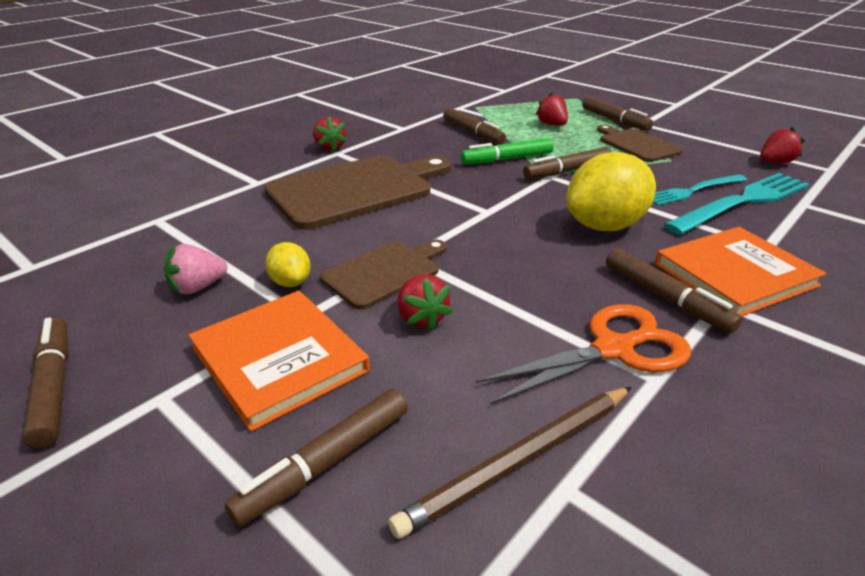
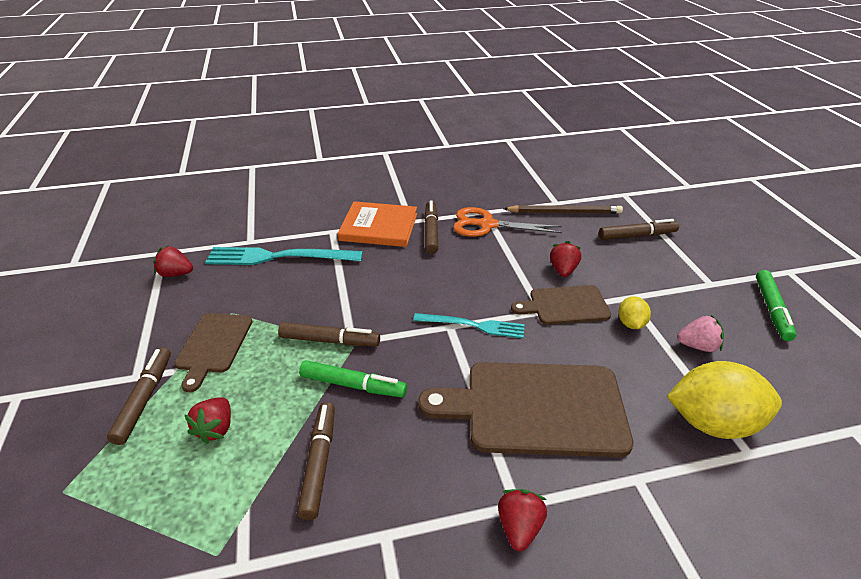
camera: 145 degrees left, 5 degrees up
brown marker [22,317,69,448] -> green marker [756,270,796,341]
orange book [188,291,370,432] -> none
yellow lemon [566,152,656,231] -> yellow lemon moved to [667,361,782,439]
turquoise fork [653,174,747,206] -> turquoise fork moved to [413,313,525,338]

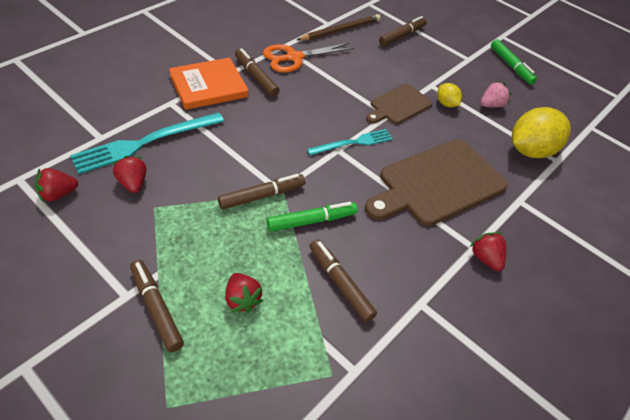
camera: 40 degrees left, 10 degrees up
brown cutting board [174,313,253,392] -> none
red strawberry [550,241,581,277] -> red strawberry moved to [112,156,146,193]

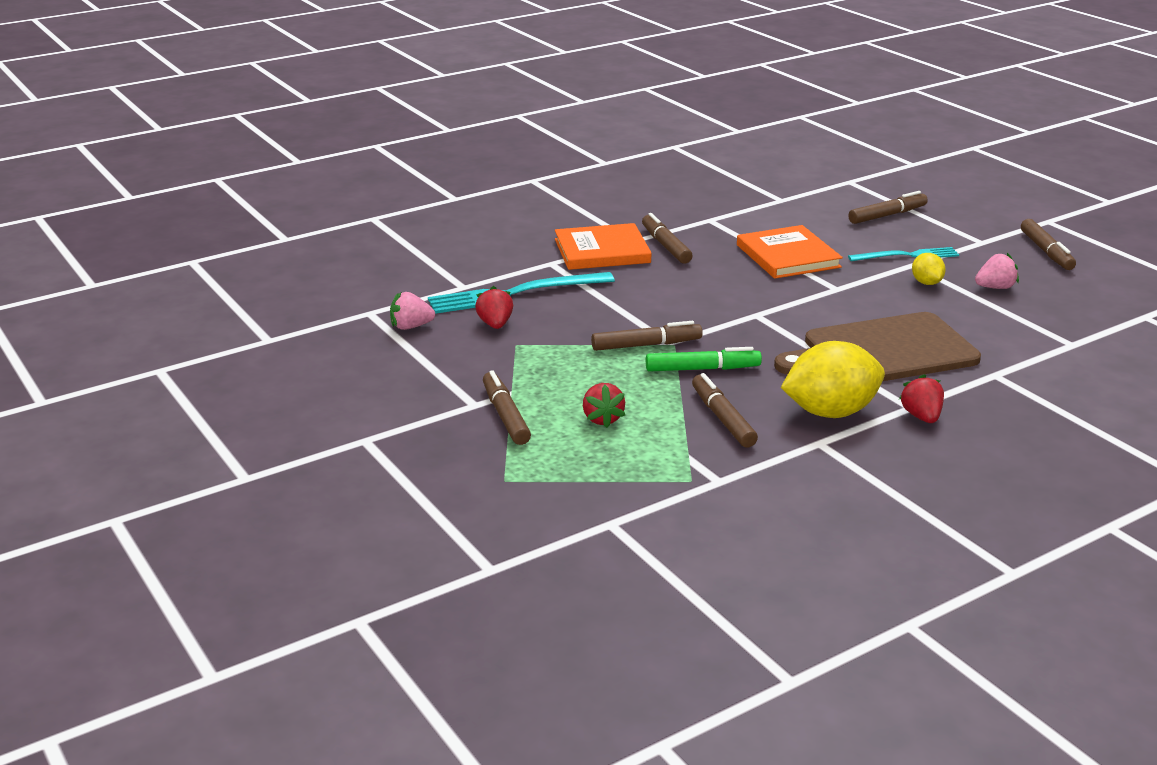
camera: 20 degrees right, 20 degrees down
red strawberry [34,168,78,201] -> pink strawberry [390,292,435,330]
orange scissors [263,43,354,73] -> none
brown pencil [297,14,381,41] -> none
turquoise fork [307,129,393,156] -> turquoise fork moved to [848,247,959,261]
brown cutting board [366,84,433,124] -> none
green marker [491,39,537,85] -> brown marker [1021,219,1076,270]
yellow lemon [512,107,571,158] -> yellow lemon moved to [781,341,885,418]
none -> orange book [737,225,843,279]

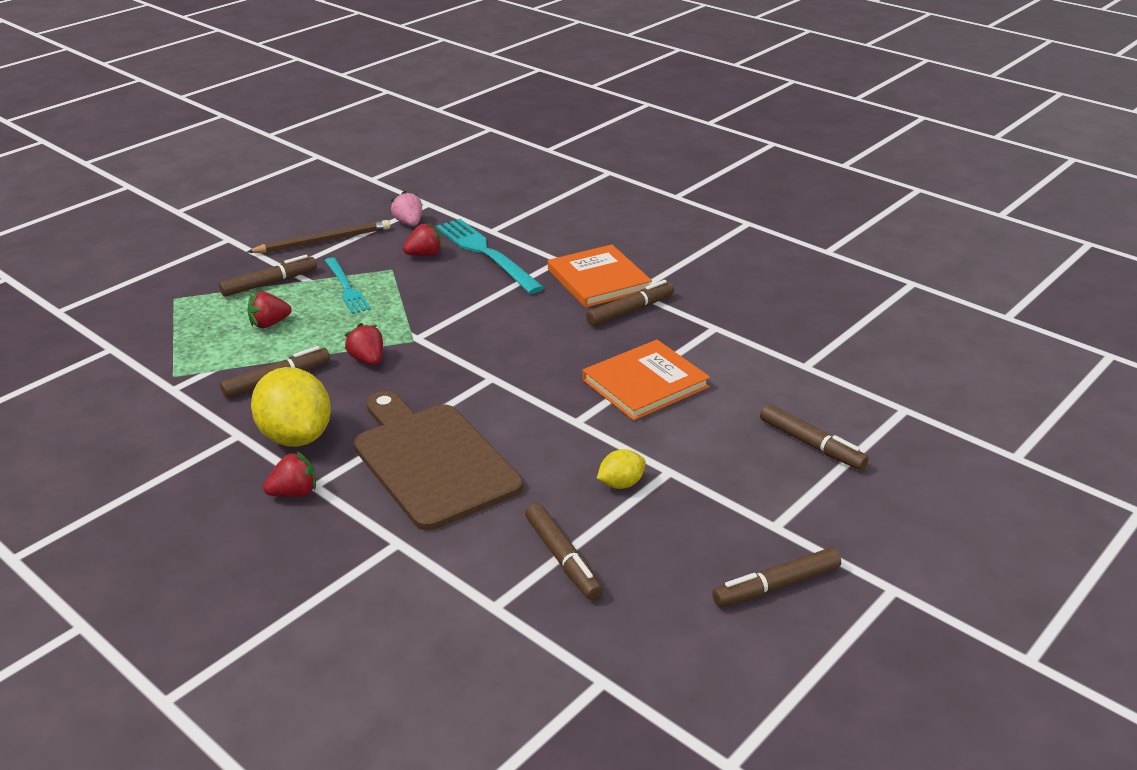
camera: 75 degrees right, 5 degrees up
brown marker [591,321,703,351] -> brown marker moved to [525,503,603,600]
green marker [646,347,762,372] -> red strawberry [345,323,383,365]
turquoise fork [848,247,959,261] -> turquoise fork moved to [325,257,371,314]
pink strawberry [975,253,1019,289] -> none
none -> brown pencil [247,220,390,253]

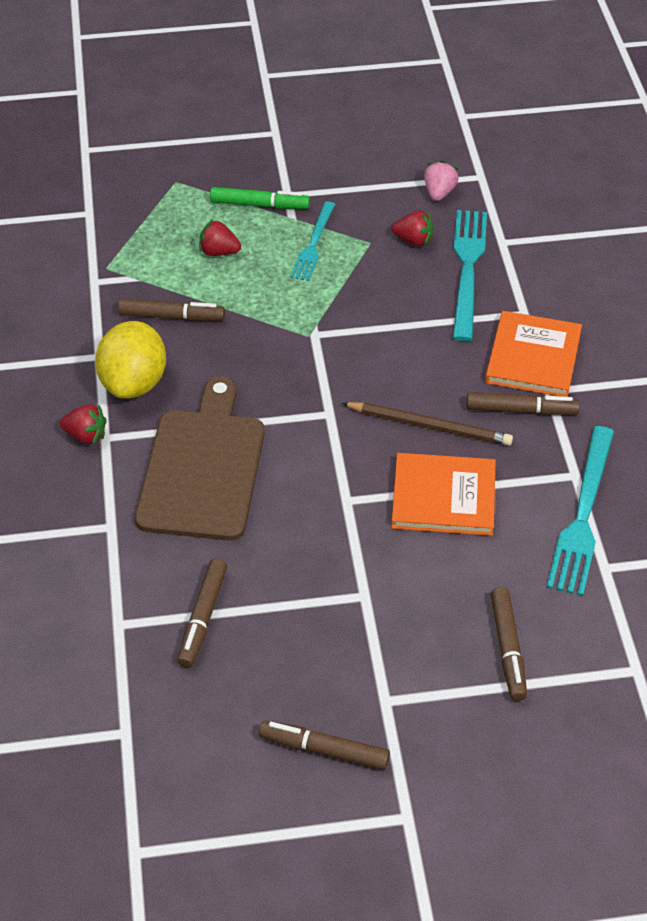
camera: 40 degrees right, 15 degrees up
brown marker [219,255,317,297] -> green marker [210,187,310,209]
brown pencil [247,220,390,253] -> brown pencil moved to [342,402,513,446]
red strawberry [345,323,383,365] -> none
yellow lemon [597,449,646,489] -> none
none -> turquoise fork [546,426,614,596]

